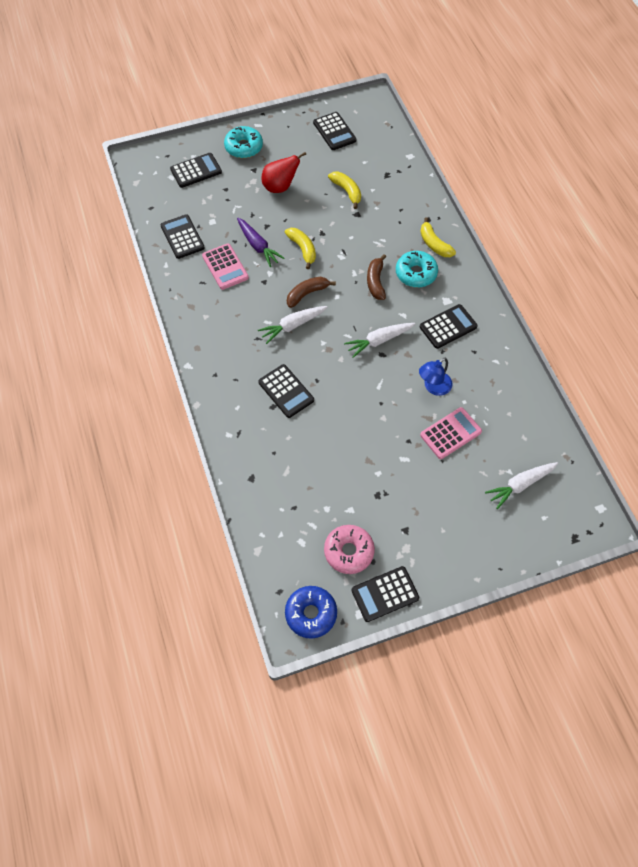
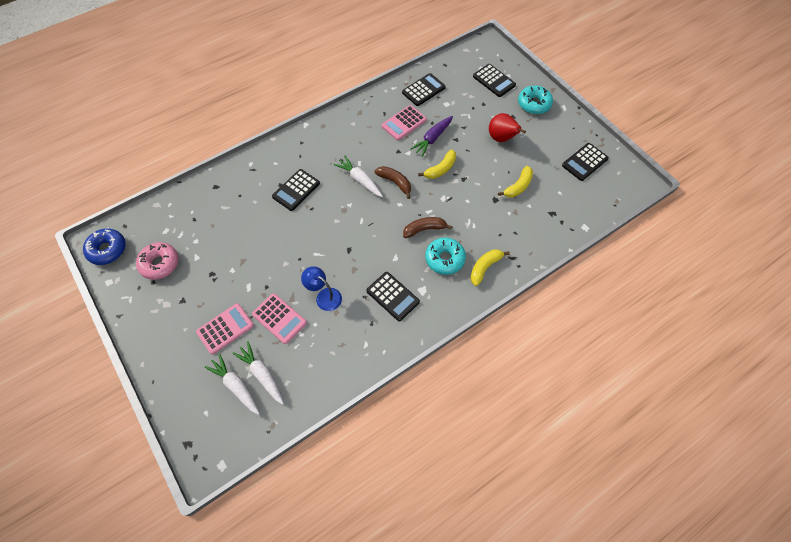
camera: 75 degrees right, 0 degrees up
white carrot [344,323,415,358] -> white carrot moved to [232,341,284,405]
black calculator [351,566,419,622] -> none
none -> pink calculator [196,303,254,354]

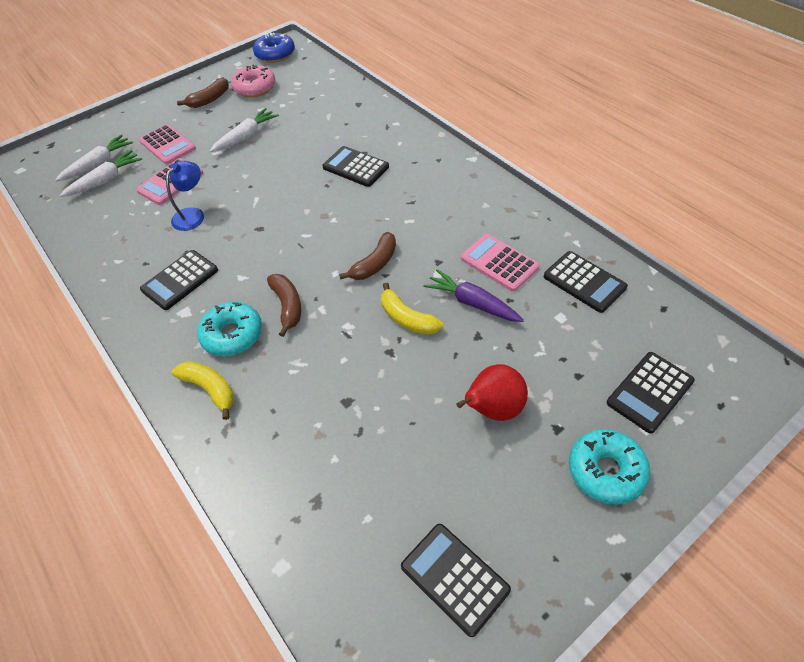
camera: 90 degrees right, 10 degrees down
white carrot [334,156,383,197] -> white carrot moved to [210,108,279,152]
yellow banana [498,166,533,198] -> none
none -> brown banana [177,77,229,108]

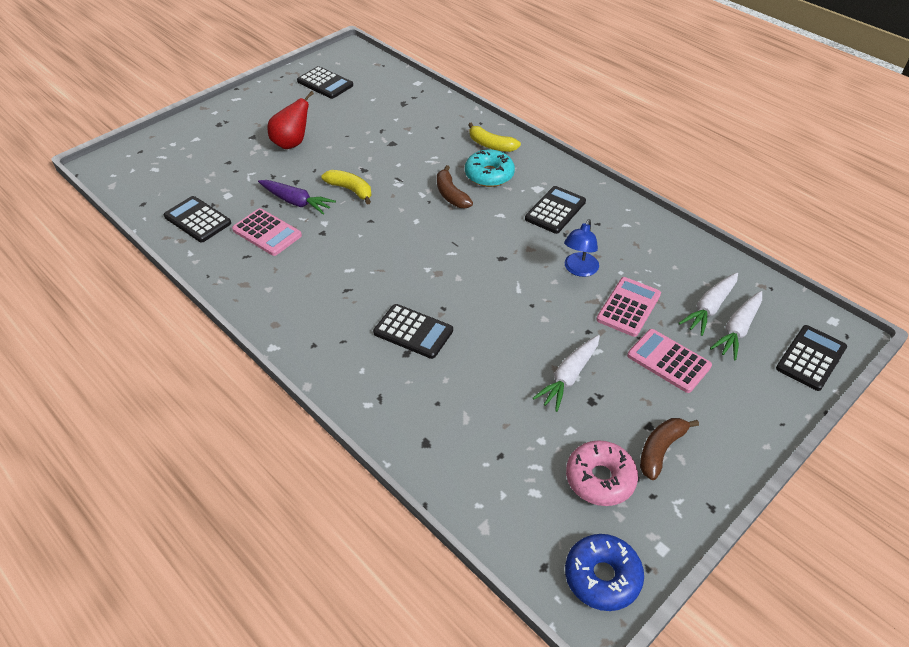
camera: 170 degrees right, 5 degrees down
brown banana [339,232,396,280] -> none
turquoise donut [569,429,650,505] -> none
black calculator [607,352,695,434] -> black calculator moved to [776,325,847,391]

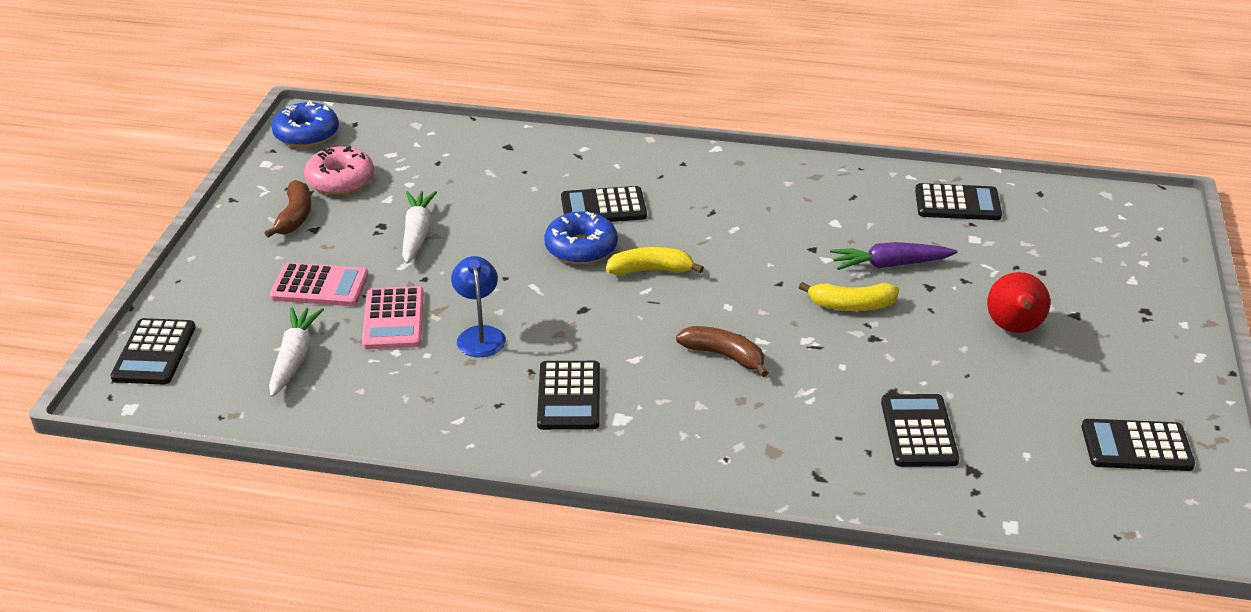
camera: 145 degrees right, 10 degrees down
pink calculator [232,208,302,256] -> none
turquoise donut [465,150,515,187] -> none
yellow banana [468,123,521,152] -> yellow banana moved to [606,247,704,275]
white carrot [710,291,762,361] -> none
none -> blue donut [544,211,618,264]
none -> black calculator [881,394,959,467]

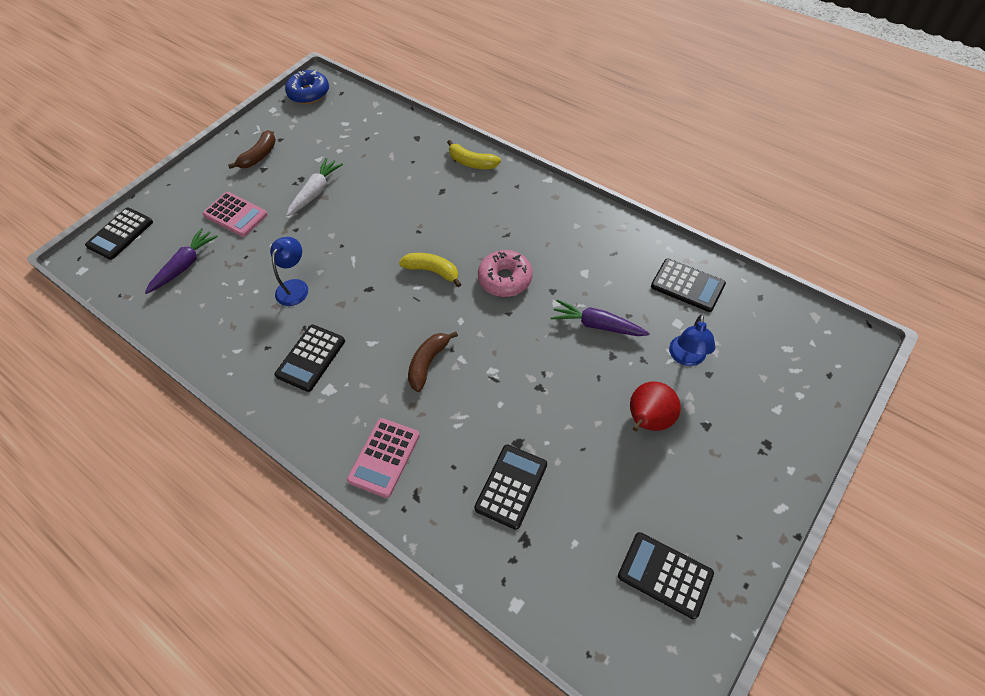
camera: 30 degrees right, 20 degrees up
white carrot [269,307,324,397] -> purple carrot [145,228,218,294]
pink donut [304,146,374,195] -> pink donut moved to [478,250,533,297]
pink calculator [362,286,424,349] -> pink calculator moved to [347,418,420,498]
blue donut [544,211,618,264] -> none
black calculator [561,186,647,222] -> none
brown banana [676,326,768,377] -> brown banana turned 120 degrees counterclockwise [408,331,458,392]
yellow banana [799,282,899,311] -> yellow banana moved to [447,140,501,169]
none -> blue lamp [669,314,715,366]

